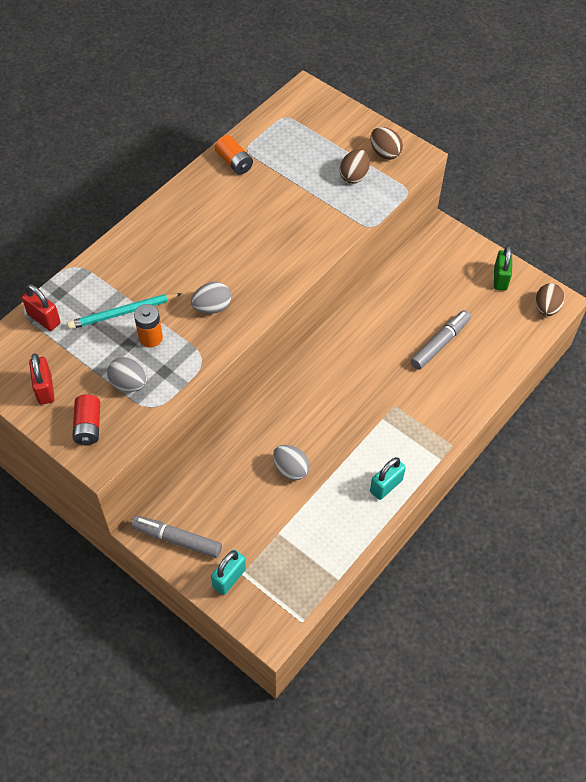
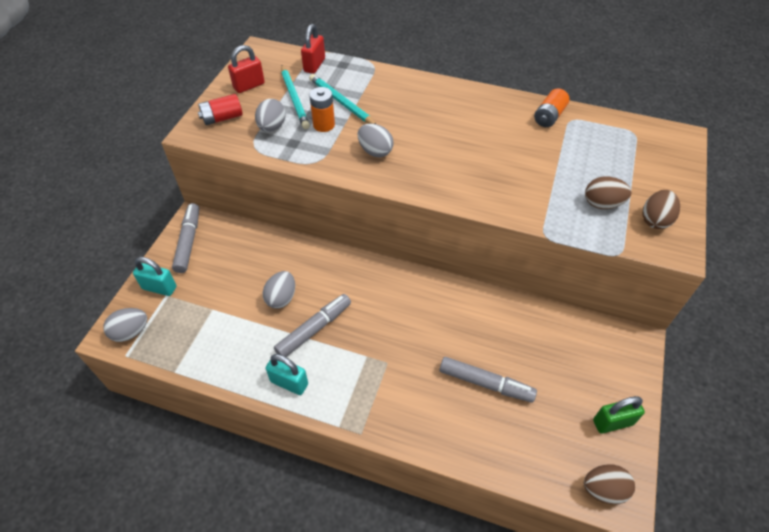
camera: 70 degrees right, 5 degrees down
none -> grey egg [103,308,147,342]
none -> grey marker [274,294,351,357]
none -> turquoise pencil [281,65,310,129]

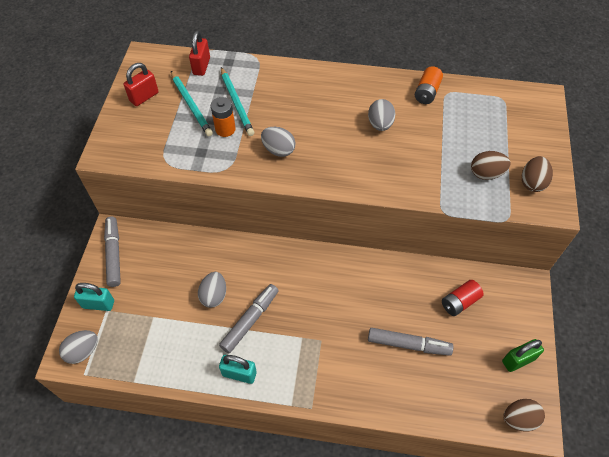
camera: 10 degrees left, 5 degrees up
red battery [198,94,243,125] -> red battery moved to [442,280,484,316]
grey egg [255,99,286,132] -> grey egg moved to [368,99,395,131]
turquoise pencil [309,74,376,124] -> turquoise pencil turned 150 degrees counterclockwise [221,67,254,136]

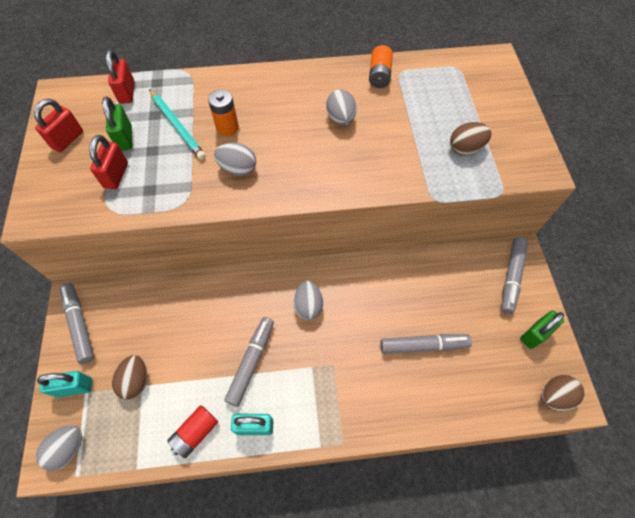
camera: 15 degrees left, 5 degrees up
turquoise pencil [171,71,213,136] -> green padlock [102,96,133,151]
grey egg [198,272,226,308] -> grey egg moved to [293,281,323,320]
orange battery [211,97,236,137] -> orange battery moved to [208,89,239,136]
red battery [442,280,484,316] -> red battery moved to [167,405,218,458]
brown egg [522,156,553,192] -> brown egg moved to [112,355,147,400]
none -> red padlock [89,135,128,189]
none -> grey marker [501,237,528,314]

